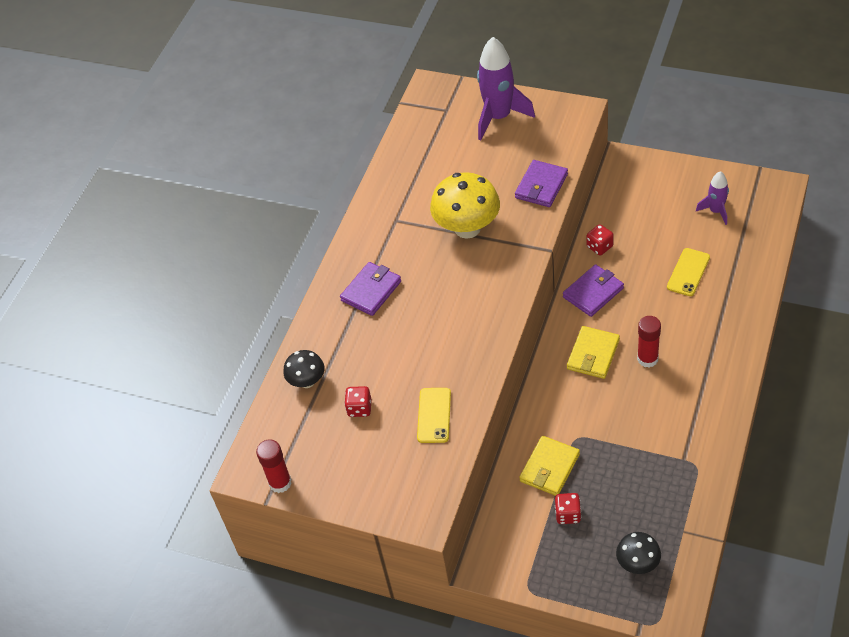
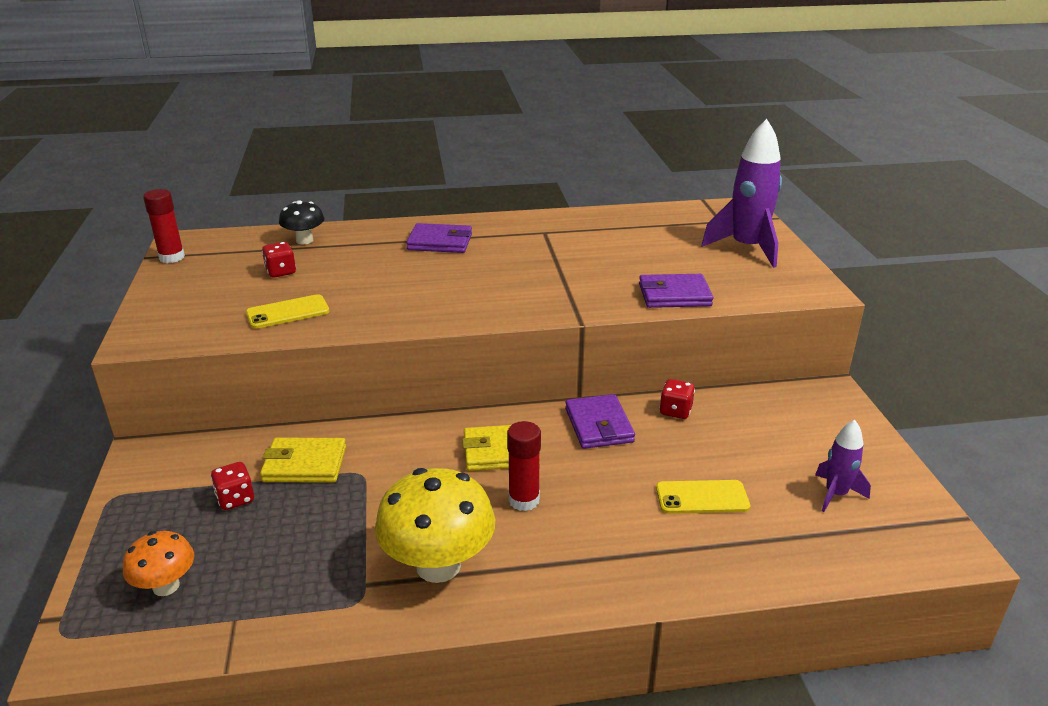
camera: 55 degrees right, 20 degrees down
yellow mushroom [430,172,500,239] -> yellow mushroom moved to [375,468,495,583]
purple wallet [563,264,624,317] -> purple wallet turned 60 degrees clockwise [565,394,635,449]
black mushroom [616,532,661,574] -> orange mushroom [123,531,194,596]

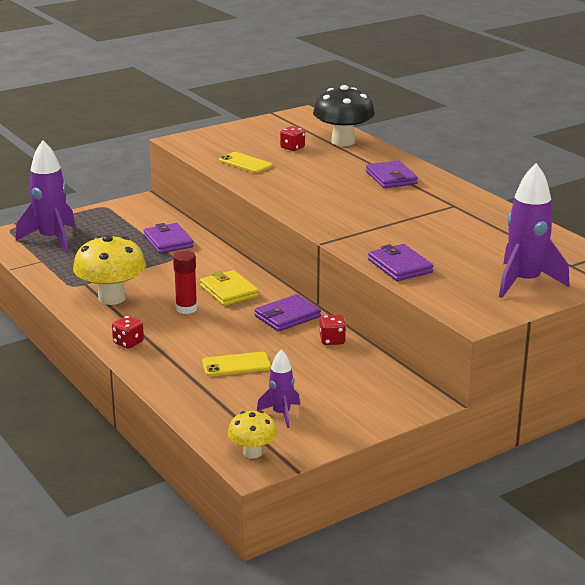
camera: 65 degrees right, 5 degrees down
orange mushroom [123,531,194,596] -> purple rocket [16,140,76,253]
red glue stick [143,189,185,263] -> none
red dice [211,462,254,510] -> red dice moved to [112,316,144,348]
yellow wallet [260,438,346,482] -> purple wallet [143,223,194,254]
black mushroom [279,200,325,244] -> black mushroom [313,85,375,146], size x1.80
yellow phone [656,480,750,514] -> yellow phone turned 75 degrees counterclockwise [202,352,271,376]
none -> yellow mushroom [228,411,277,459]

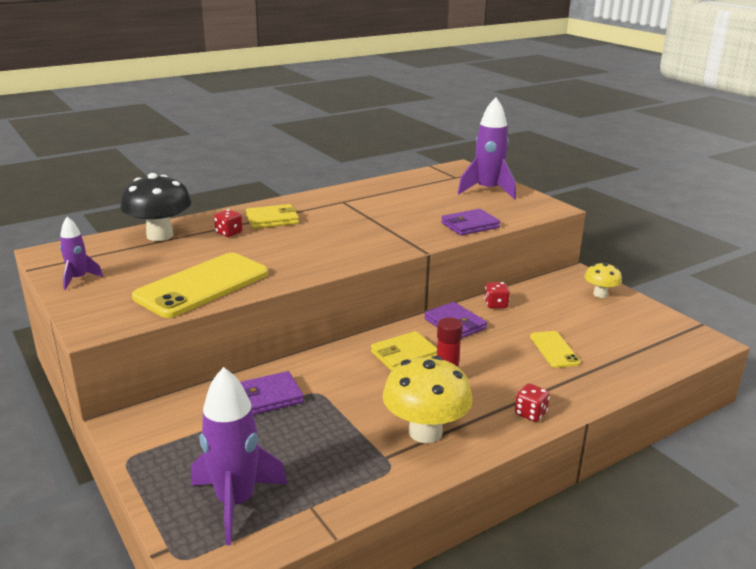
camera: 90 degrees left, 0 degrees up
yellow phone [219,152,273,173] -> yellow phone [132,253,268,318], size x1.99
yellow mushroom [228,411,277,459] -> yellow mushroom moved to [584,262,622,298]
purple rocket [257,350,300,428] -> purple rocket moved to [60,217,103,290]
red dice [280,126,305,151] -> red dice moved to [214,209,242,237]
purple wallet [366,160,418,188] -> yellow wallet [246,204,299,229]

